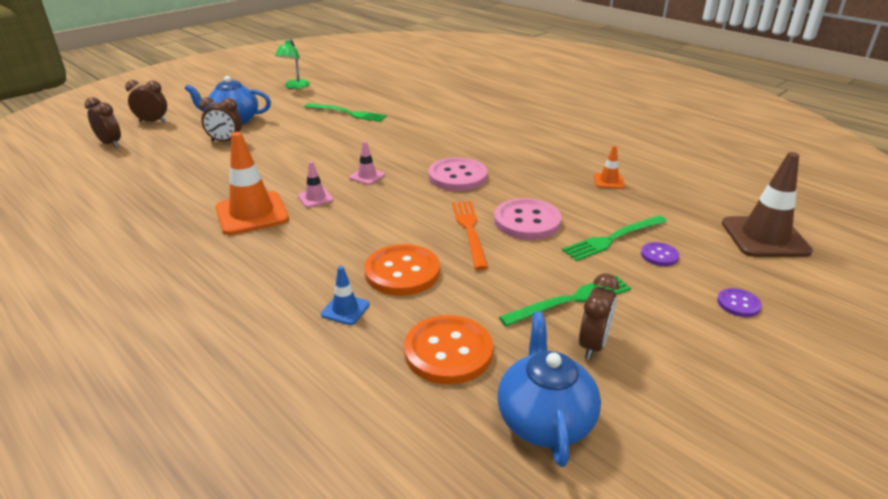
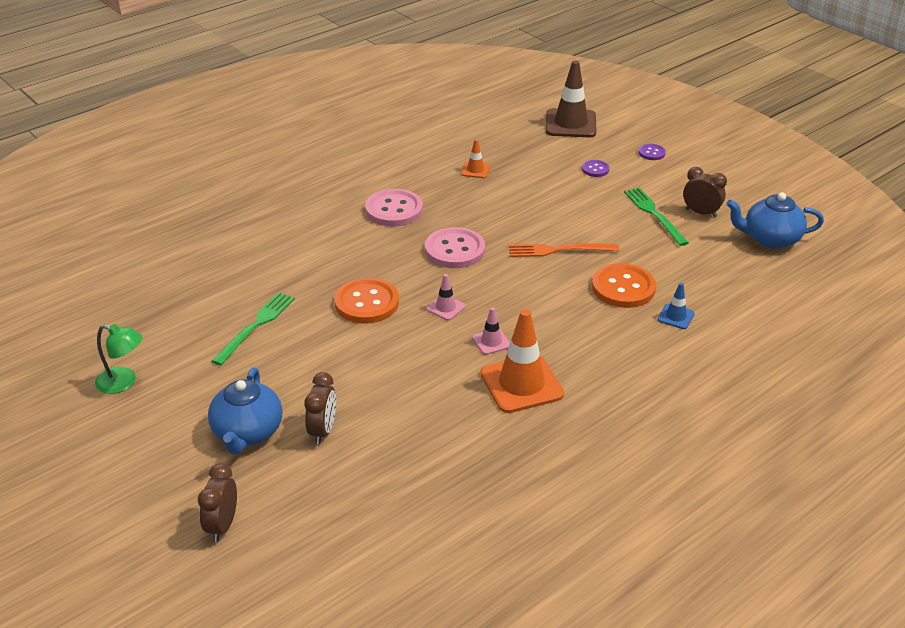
camera: 85 degrees left, 5 degrees up
brown clock [85,97,121,148] -> none
orange button [404,315,493,384] -> orange button moved to [334,278,399,324]
pink button [494,198,562,240] -> pink button moved to [365,189,423,227]
green fork [562,215,667,261] -> none

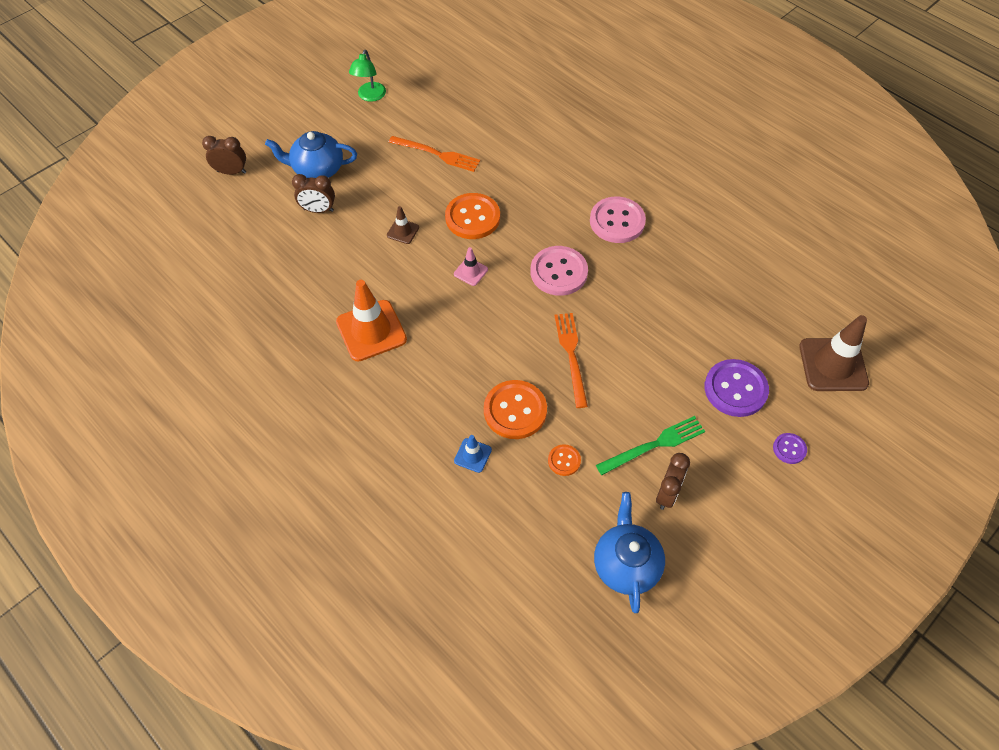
camera: 85 degrees right, 20 degrees up
green fork [212,292,295,365] -> orange fork [389,136,480,172]
orange traffic cone [461,139,490,178] -> none
pink traffic cone [472,307,510,355] -> none
purple button [582,160,610,177] -> purple button [704,359,769,417], size x1.99
none -> brown traffic cone [387,206,419,244]
none -> orange button [548,444,581,476]

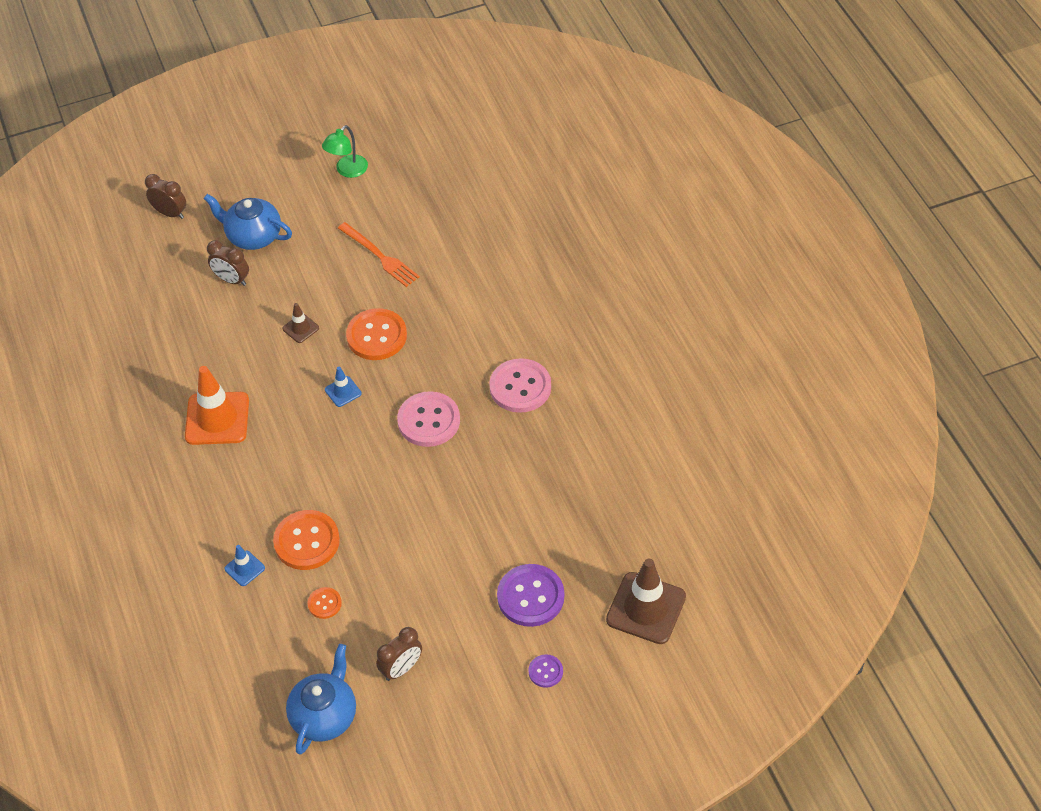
camera: 25 degrees right, 5 degrees down
pink traffic cone [454,247,488,286] -> blue traffic cone [325,367,362,407]
orange fork [555,313,588,408] -> none
green fork [596,416,705,475] -> none

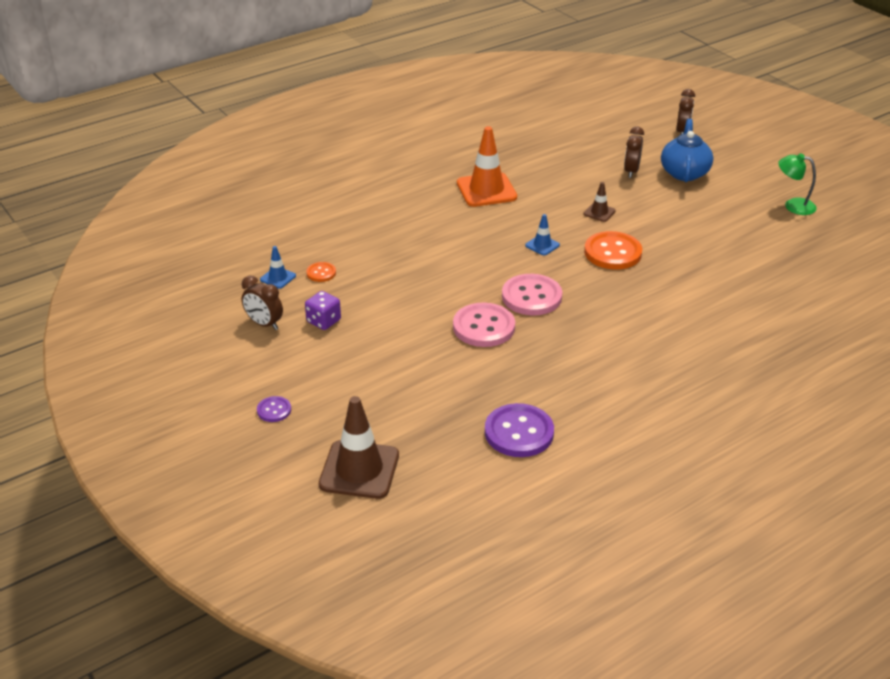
camera: 75 degrees right, 15 degrees down
blue traffic cone [224,545,265,586] -> blue traffic cone moved to [260,246,296,289]
orange button [273,510,340,570] -> none
blue teapot [286,644,356,755] -> none
orange fork [338,222,419,287] -> none
pink button [489,358,551,413] -> pink button moved to [453,303,515,347]
purple button [497,564,564,627] -> purple button moved to [485,403,554,457]
none -> purple dice [305,291,341,330]

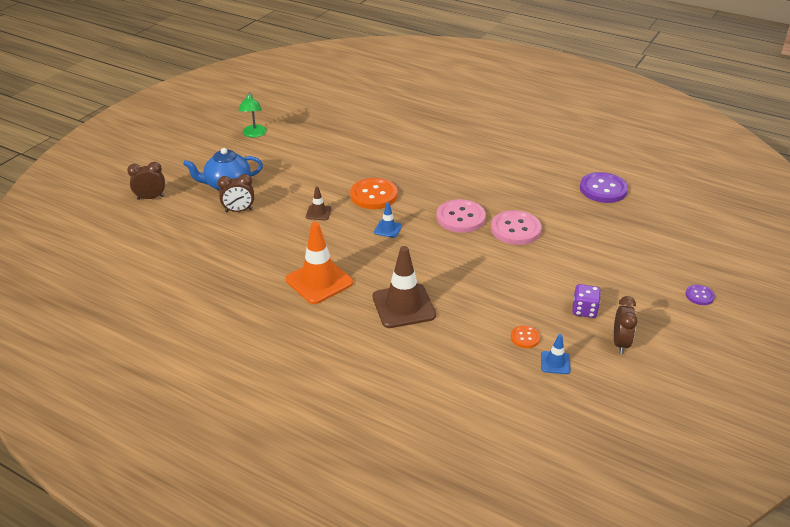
camera: 115 degrees left, 0 degrees up
brown traffic cone [319,396,399,499] -> brown traffic cone moved to [373,246,436,328]

